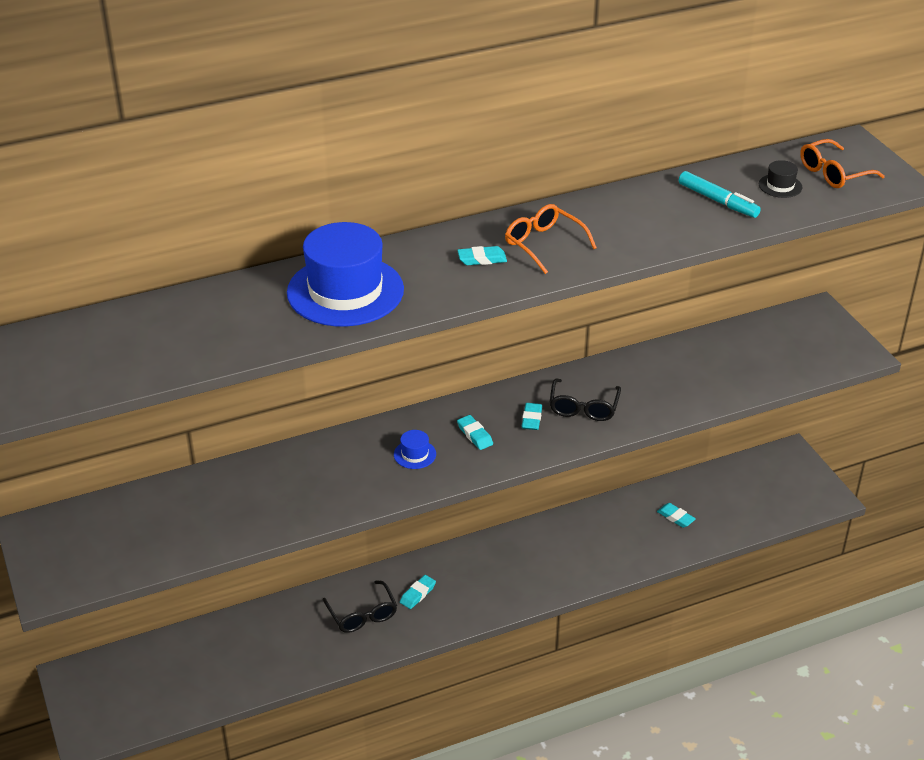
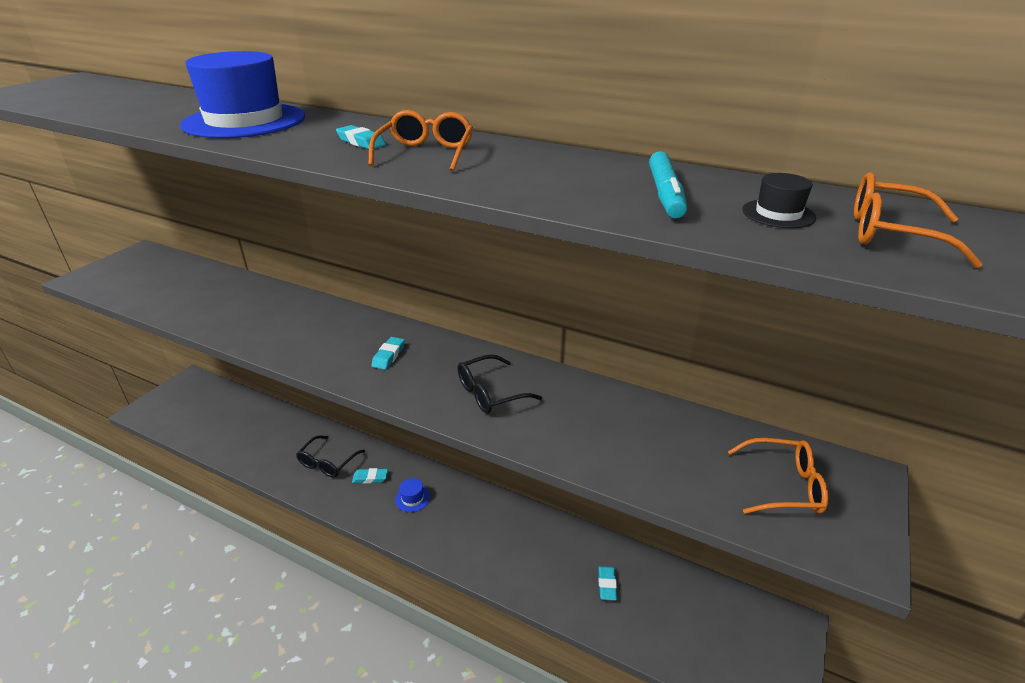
camera: 50 degrees right, 5 degrees down
blue hat [394,430,436,469] -> blue hat moved to [395,478,430,512]
turquoise eraser [522,403,542,430] -> none
none -> orange glasses [728,438,828,514]

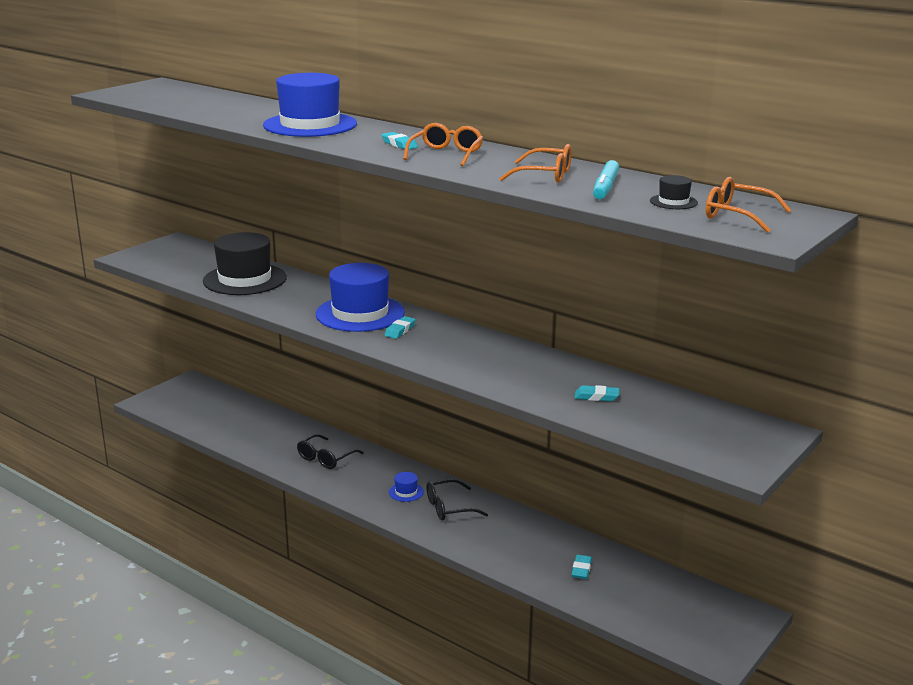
camera: 10 degrees right, 10 degrees down
turquoise eraser [352,468,388,484] -> turquoise eraser moved to [575,385,619,401]
black glasses [457,354,542,414] -> black glasses moved to [426,479,488,521]
orange glasses [728,438,828,514] -> orange glasses moved to [500,144,572,183]
none -> black hat [203,232,287,295]
none -> blue hat [316,263,405,332]

